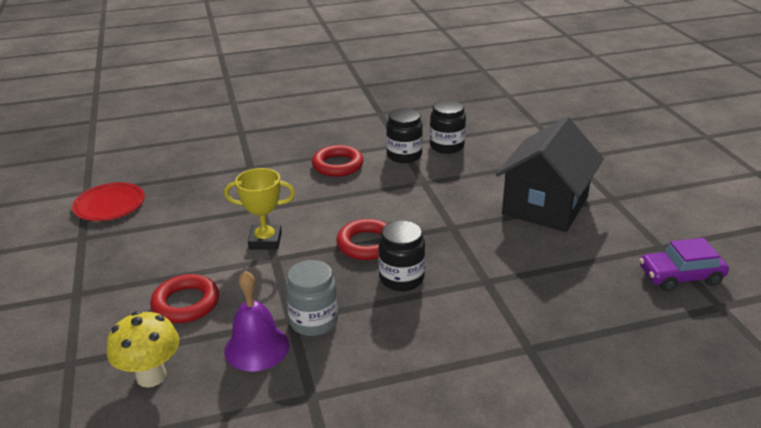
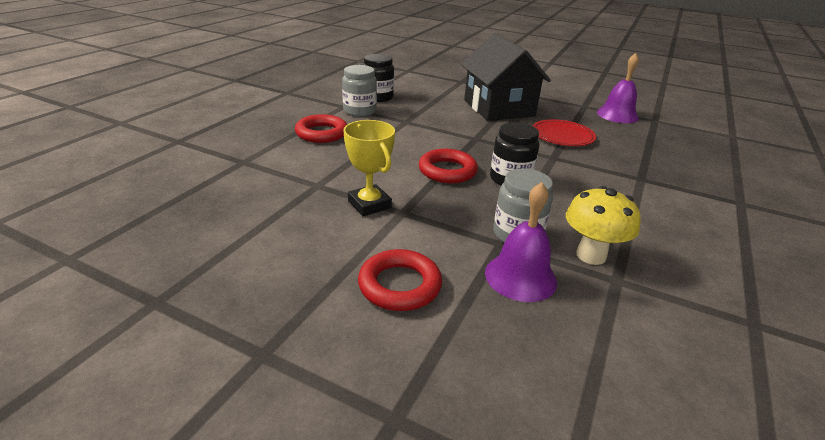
camera: 50 degrees left, 0 degrees up
red plate [72,182,145,221] -> red plate moved to [532,119,596,146]
yellow mushroom [107,311,179,388] -> yellow mushroom moved to [566,186,641,265]
yellow trophy [224,168,295,250] -> yellow trophy turned 75 degrees counterclockwise [343,120,395,216]
black jar [386,108,423,163] -> grey jar [342,65,377,117]
purple car [639,238,729,291] -> purple bell [597,53,639,123]

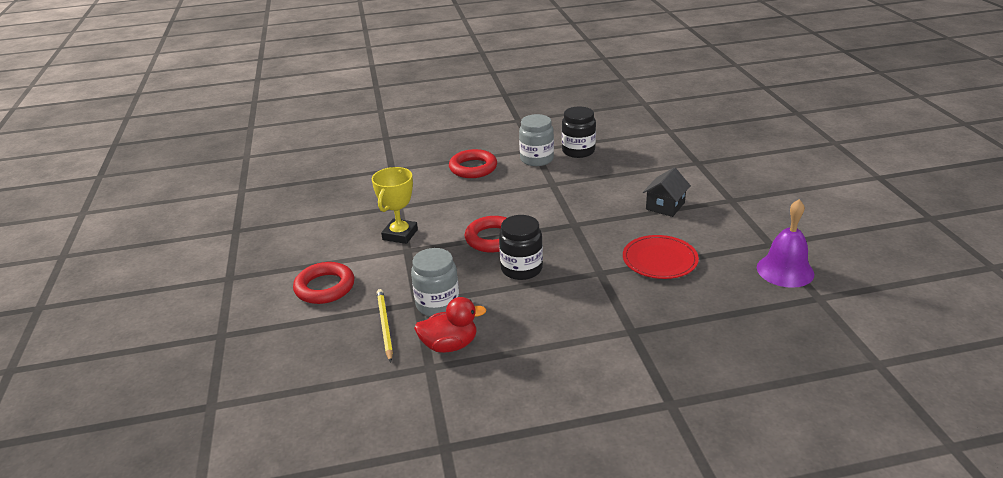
camera: 55 degrees right, 0 degrees up
black house [461,33,551,121] -> black house [643,167,691,217], size x0.46
purple bell [485,182,557,302] -> yellow pencil [377,289,393,362]
yellow mushroom [566,186,641,265] -> red duck [414,297,486,353]

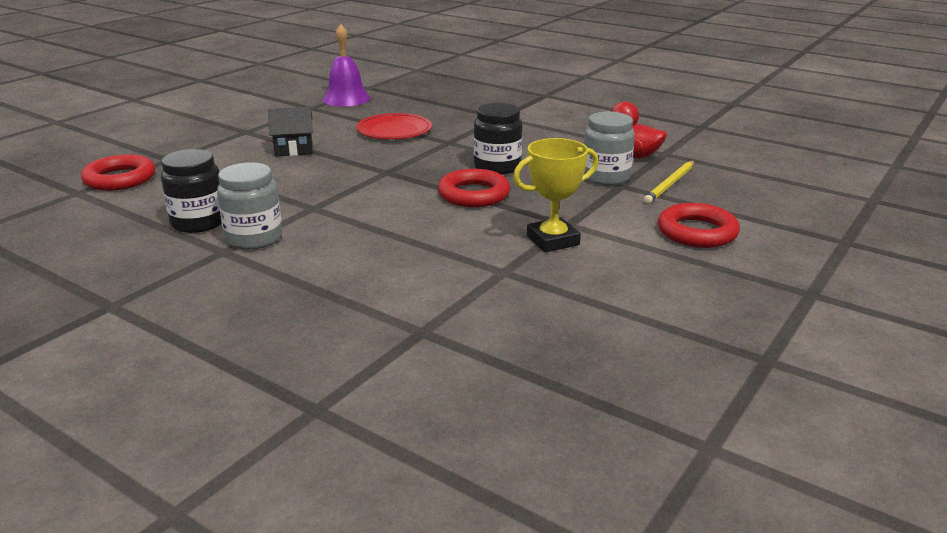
camera: 135 degrees left, 5 degrees down
red ring [449,149,497,178] -> red ring moved to [81,154,155,191]

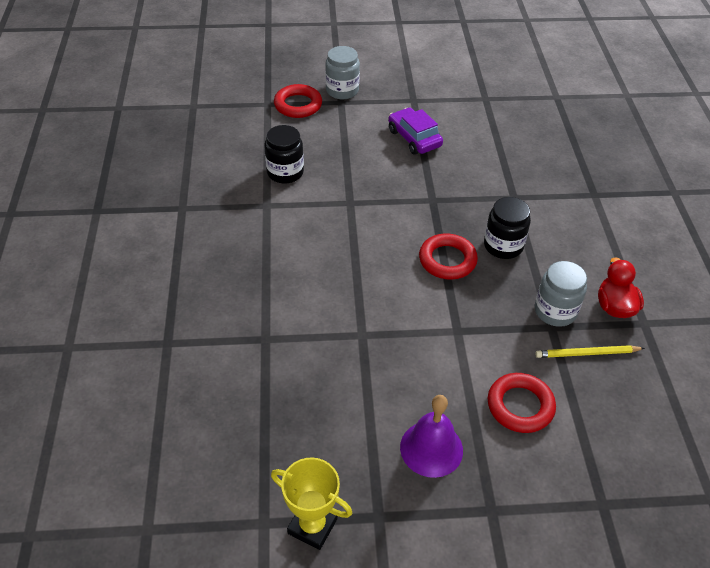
camera: 50 degrees right, 20 degrees up
grey jar [217,162,283,250] -> grey jar moved to [325,46,360,99]
black house [268,107,313,157] -> purple car [388,108,443,155]
purple bell [322,24,371,106] -> purple bell moved to [400,395,463,478]
red plate [356,113,432,139] -> none
yellow trophy [513,138,599,252] -> yellow trophy moved to [271,457,352,550]

